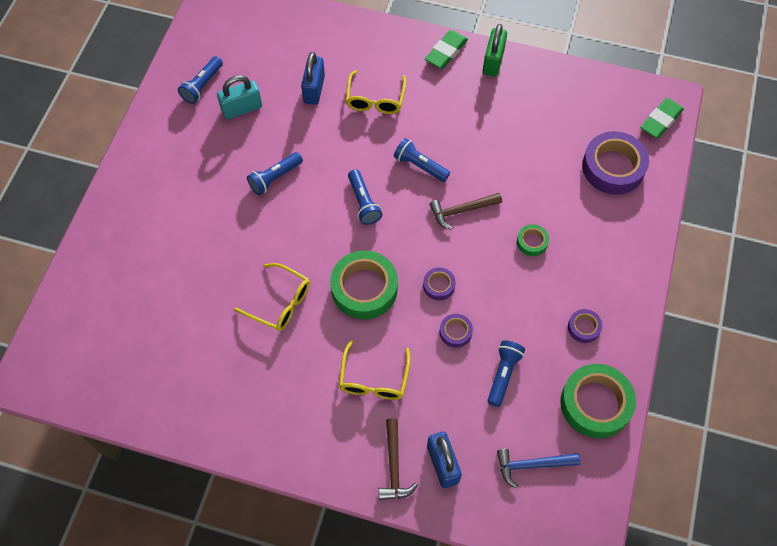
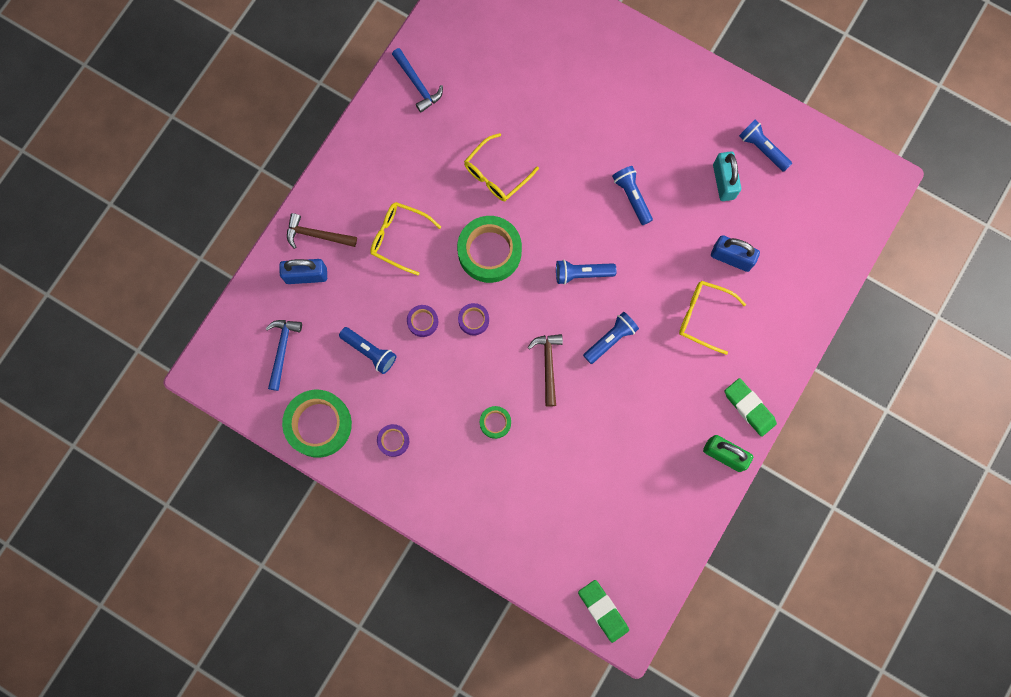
camera: 105 degrees right, 15 degrees up
purple tape [582,131,649,195] -> none
none -> blue hammer [392,48,443,113]

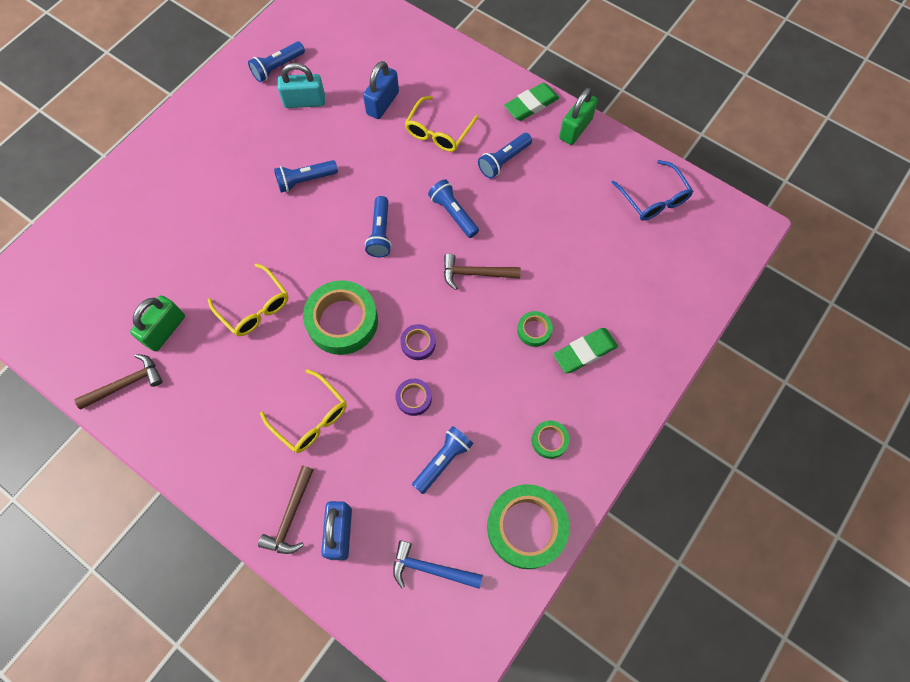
camera: 85 degrees left, 10 degrees down
yellow glasses [370,202,441,275] -> yellow glasses turned 75 degrees counterclockwise [260,369,347,453]
purple tape [377,424,409,457] -> green tape [532,421,569,459]
blue hammer [392,48,443,113] -> brown hammer [75,354,163,409]
green eraser [578,580,629,643] -> green eraser moved to [553,328,618,373]
none -> green padlock [130,295,185,351]
none -> blue flashlight [478,133,532,179]
none -> blue glasses [611,160,693,221]

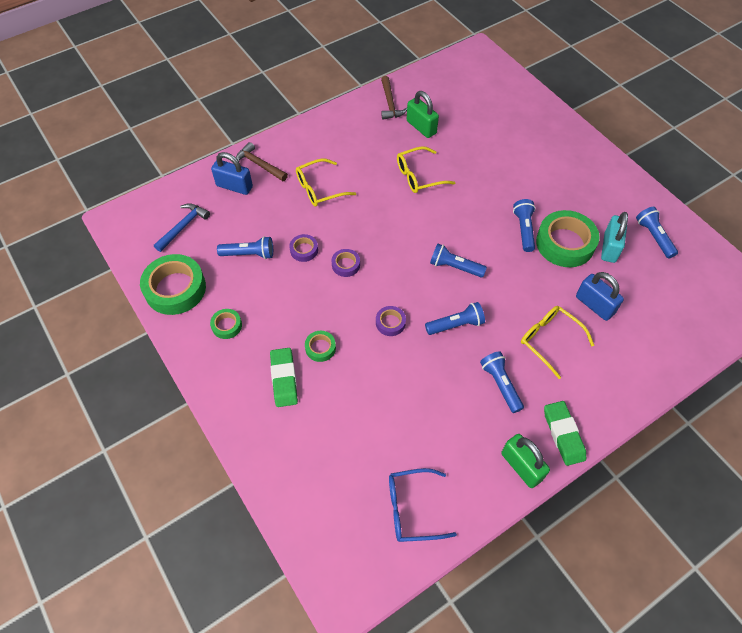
camera: 110 degrees right, 10 degrees down
green tape [303,280,378,355] -> green tape moved to [536,210,599,267]
blue flashlight [412,426,473,494] -> blue flashlight turned 60 degrees counterclockwise [217,236,273,259]
brown hammer [444,254,521,290] -> purple tape [376,306,406,336]

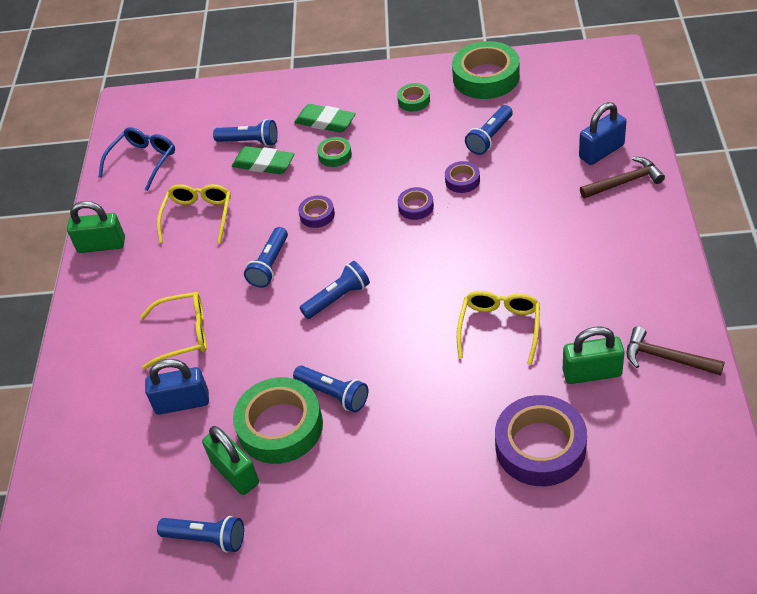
camera: 130 degrees right, 10 degrees down
blue hammer [154,203,210,252] -> none
yellow glasses [296,159,356,207] -> yellow glasses moved to [157,184,231,244]
blue flashlight [480,351,524,413] -> blue flashlight moved to [213,119,278,146]
green eraser [544,401,586,466] -> green eraser moved to [232,146,294,174]
turquoise padlock [601,212,628,263] -> green padlock [202,426,259,495]
none -> purple tape [495,395,587,486]

